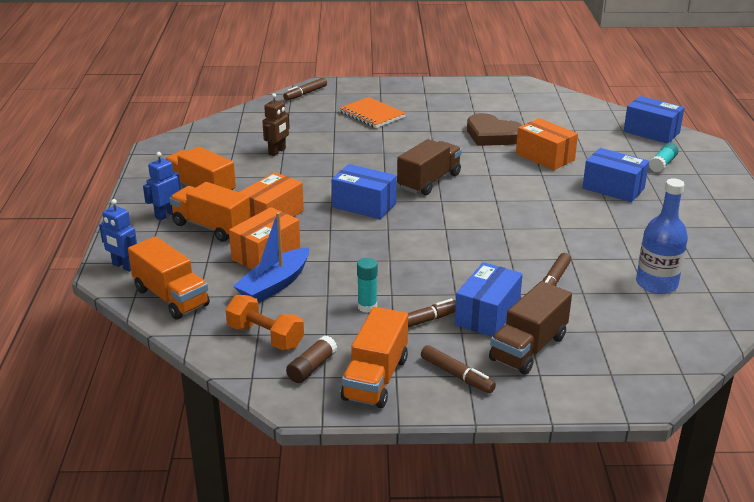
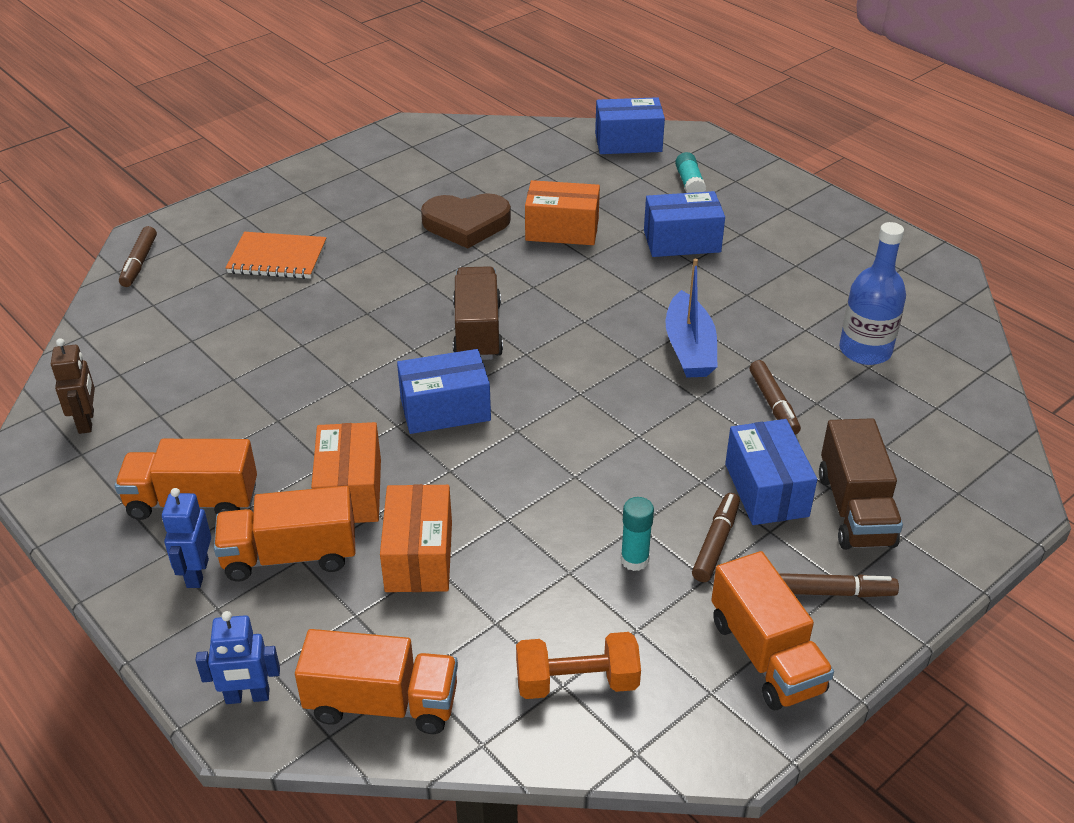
camera: 40 degrees left, 10 degrees up
blue boat [233,212,309,303] -> blue boat moved to [666,258,717,378]
brown robot [262,93,290,156] -> brown robot moved to [51,338,95,434]
brown glue stick [286,335,337,383] -> none

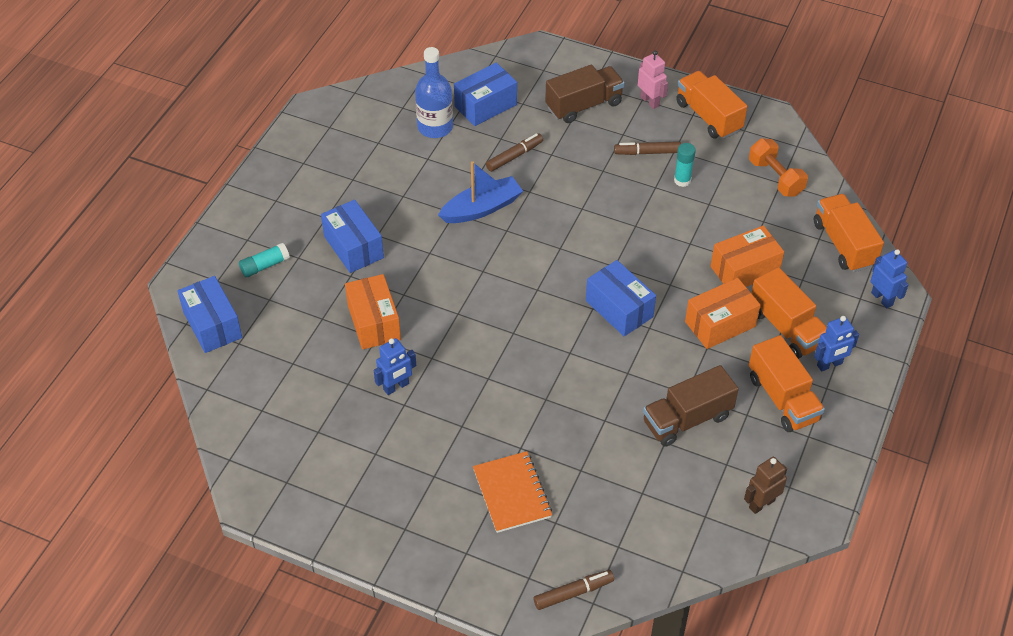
camera: 115 degrees left, 10 degrees up
brown heart [421,193,511,249] -> blue robot [374,338,416,395]
brown truck [453,266,503,360] -> brown truck moved to [643,365,739,447]
orange truck [711,551,834,710] -> orange truck turned 75 degrees counterclockwise [676,71,747,139]
blue box [725,419,817,525] -> blue box moved to [454,63,517,126]
brown marker [780,573,899,597] -> pink robot [638,50,668,109]

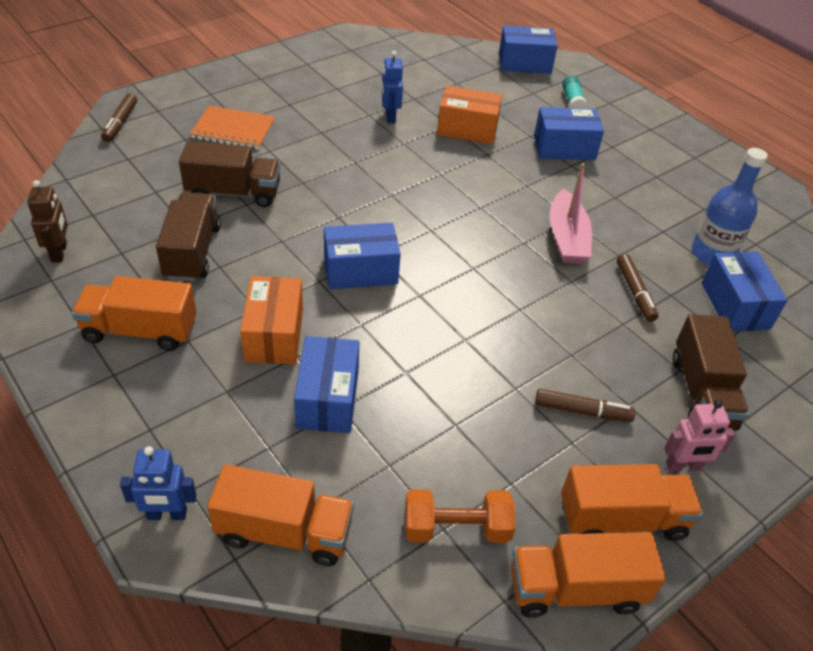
camera: 115 degrees right, 5 degrees down
blue boat [438,161,523,223] -> pink boat [550,163,592,264]
brown marker [614,141,681,155] -> brown marker turned 75 degrees clockwise [535,389,636,422]
turquoise glue stick [674,143,696,187] -> none
orange box [711,225,784,287] -> blue box [294,336,359,433]
orange truck [751,267,827,359] -> orange truck moved to [511,532,666,618]
blue robot [814,316,859,372] -> none
none -> brown truck [179,141,280,207]

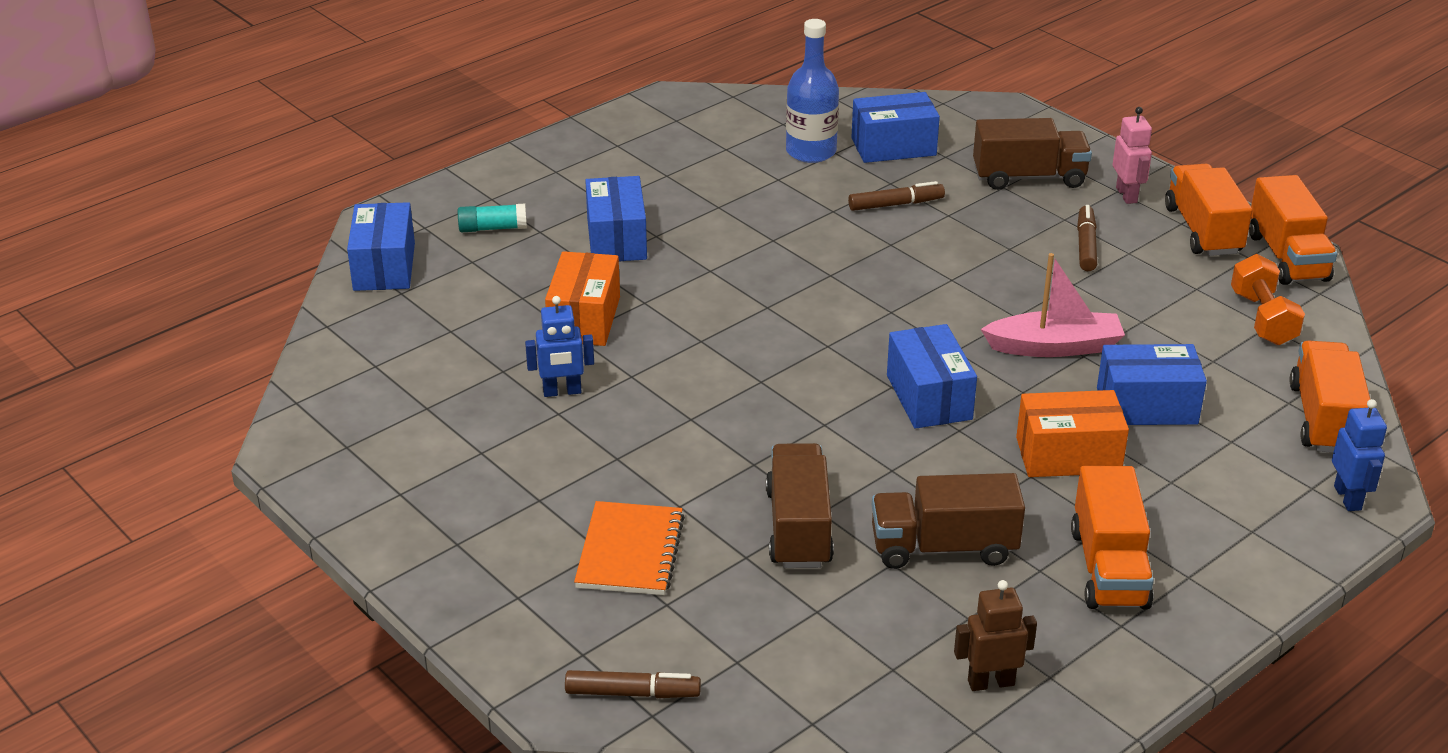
camera: 90 degrees left, 10 degrees down
pink boat [550,163,592,264] -> pink boat moved to [981,253,1125,357]

